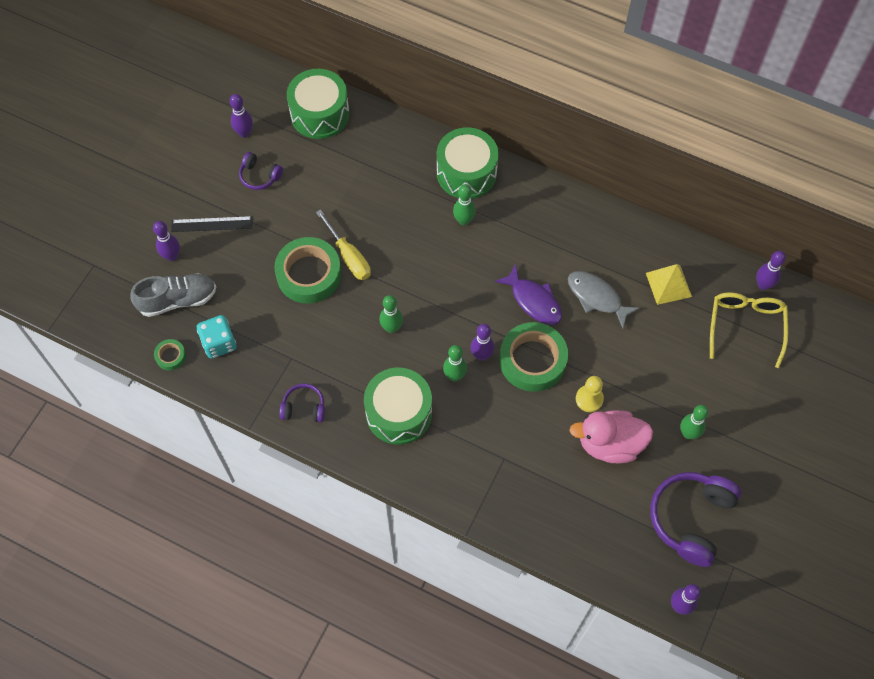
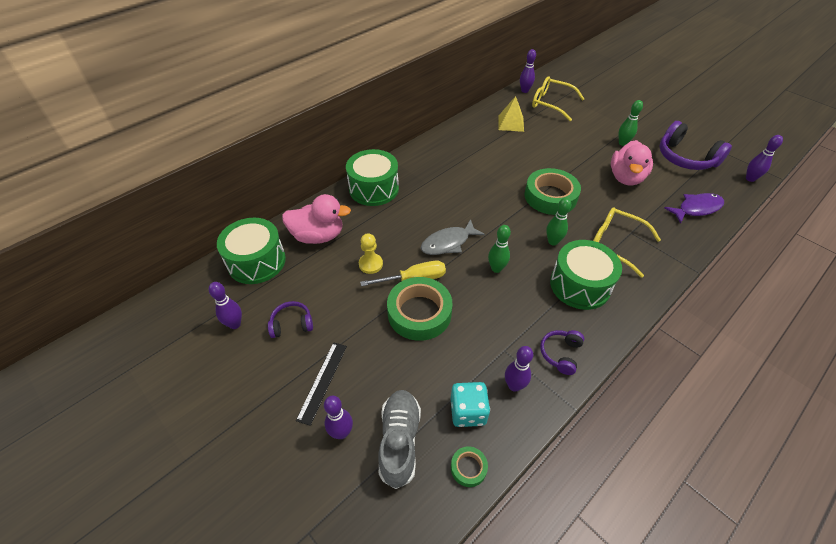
camera: 70 degrees left, 15 degrees down
purple headphones [239,152,283,190] -> purple headphones turned 150 degrees counterclockwise [268,301,313,338]
green bowling pin [453,184,476,226] -> none
purple bowling pin [471,324,494,361] -> purple bowling pin moved to [505,346,533,392]
purple fish [495,264,562,325] -> purple fish moved to [664,193,724,224]
grey fish [568,271,640,328] -> grey fish moved to [421,219,485,255]
yellow pawn [576,376,604,412] -> yellow pawn moved to [359,233,383,274]
none -> pink duck [282,194,351,244]
none -> yellow glasses [593,207,661,278]

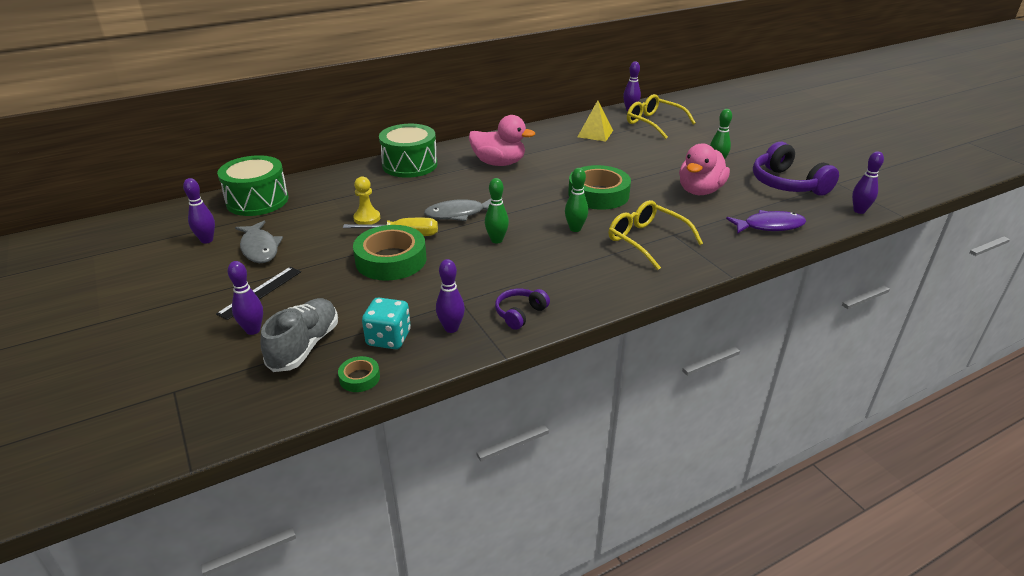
camera: 15 degrees right, 15 degrees down
purple headphones [268,301,313,338] -> grey fish [235,221,283,263]
pink duck [282,194,351,244] -> pink duck moved to [469,115,535,166]
green drum [550,240,622,310] -> none

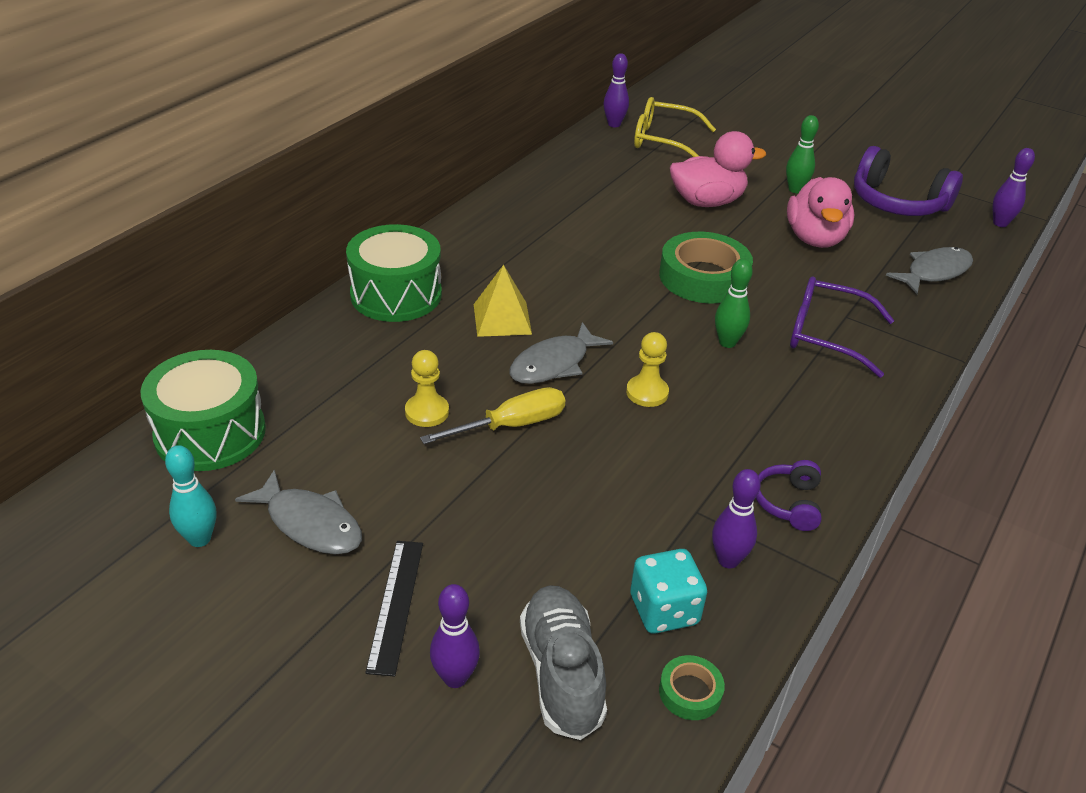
camera: 30 degrees left, 5 degrees up
purple bowling pin [183,178,215,244] -> turquoise bowling pin [165,445,216,547]
green tape [353,225,427,281] -> none
pink duck [469,115,535,166] -> pink duck moved to [670,131,766,207]
green bowling pin [485,178,509,243] -> yellow pawn [626,332,669,407]
yellow pyramid [578,100,613,142] -> yellow pyramid moved to [474,265,532,337]
yellow glasses [609,200,703,270] -> purple glasses [790,277,894,378]
purple fish [726,210,806,234] -> grey fish [886,247,973,294]

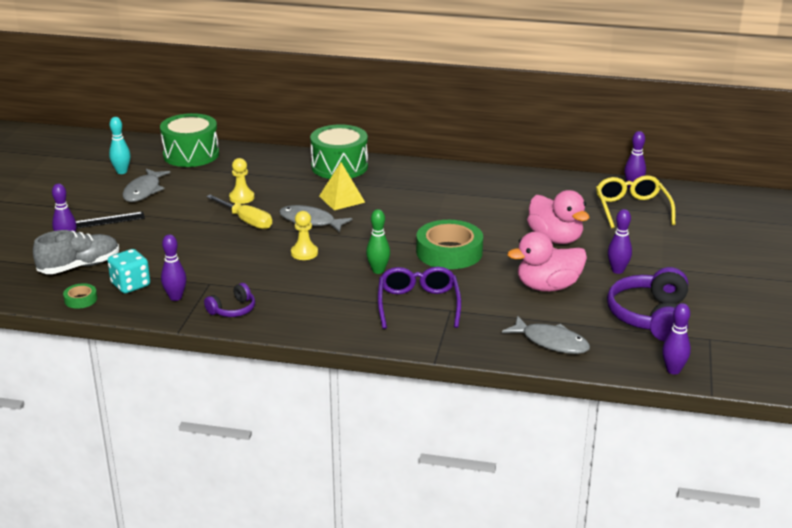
camera: 70 degrees right, 10 degrees down
purple headphones [756,460,822,531] -> purple headphones turned 150 degrees clockwise [204,283,255,317]
green bowling pin [786,115,819,193] -> purple bowling pin [608,209,632,274]

